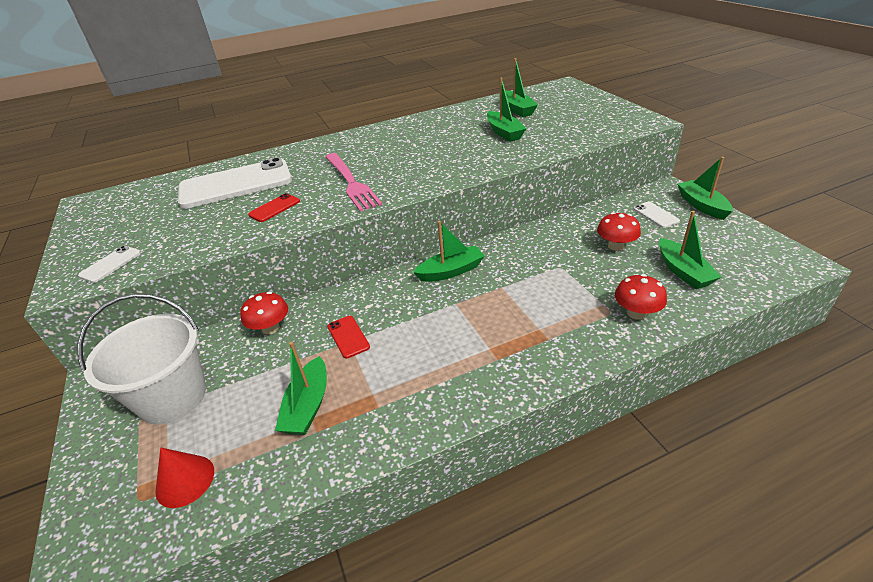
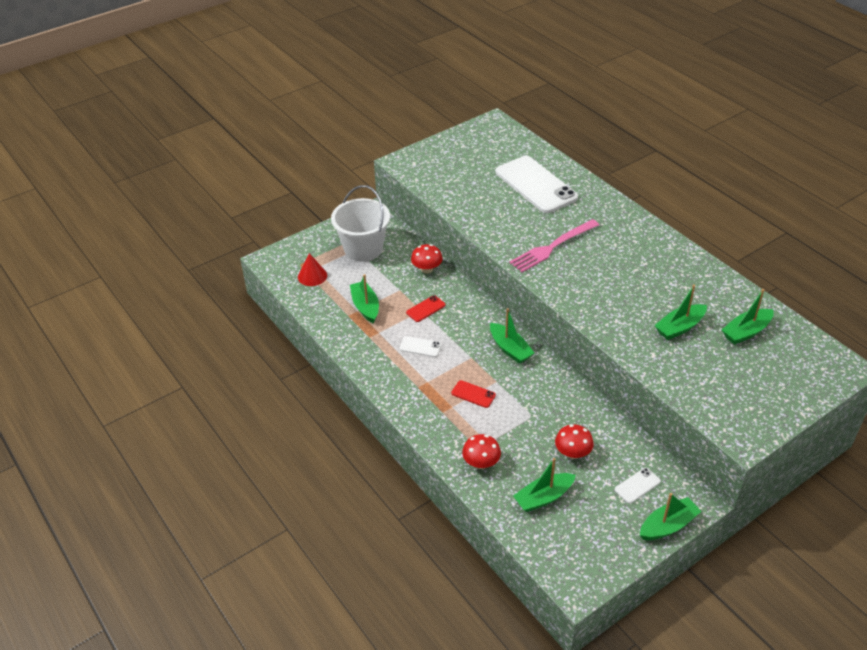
camera: 75 degrees right, 5 degrees up
white phone [78,246,141,283] -> white phone moved to [399,336,442,357]
red phone [248,193,300,222] -> red phone moved to [451,380,496,408]
green boat [275,342,327,435] -> green boat turned 75 degrees clockwise [350,274,379,323]

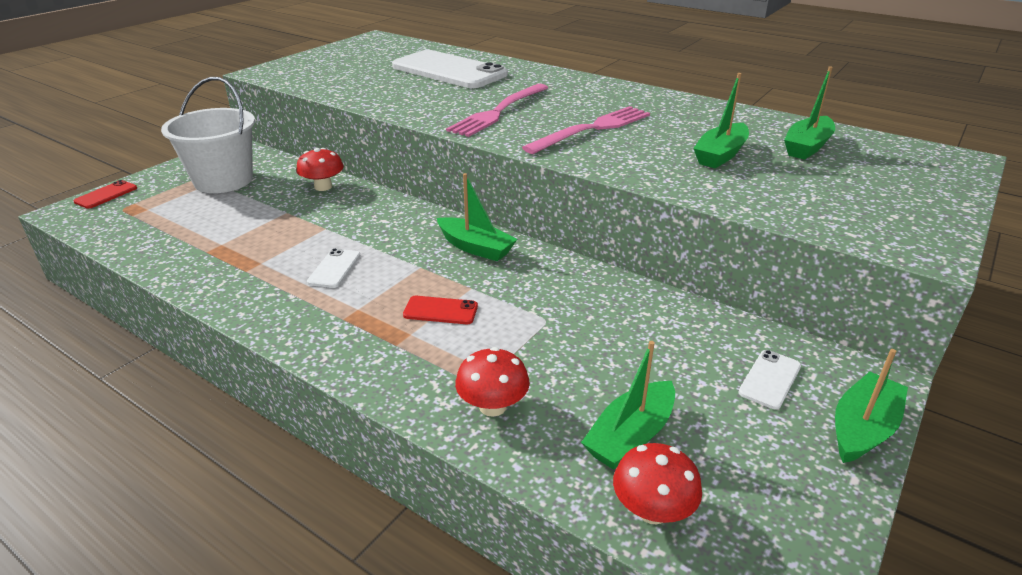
camera: 20 degrees left, 10 degrees down
red cone [298,253,327,286] -> none
green boat [350,274,379,323] -> none
white phone [399,336,442,357] -> white phone turned 75 degrees counterclockwise [307,248,361,288]
red phone [406,295,445,322] -> red phone moved to [73,180,137,209]
red mushroom [555,424,594,459] -> red mushroom moved to [613,443,702,524]
none -> pink fork [522,106,650,154]

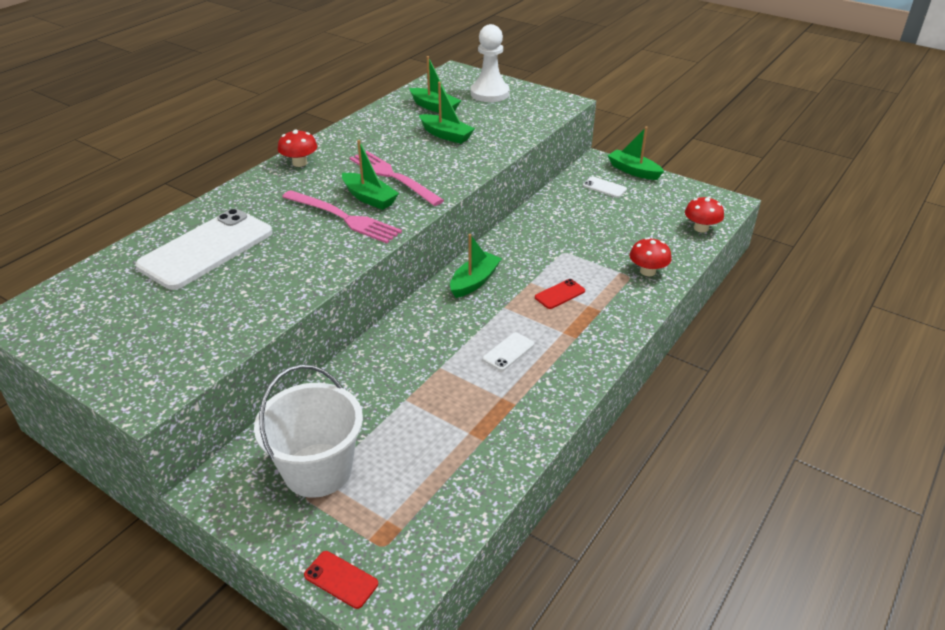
camera: 90 degrees left, 5 degrees up
red mushroom [296,148,344,191] -> red mushroom moved to [278,129,317,167]
white phone [307,248,361,288] -> white phone turned 60 degrees counterclockwise [483,332,534,371]
red phone [403,296,478,324] -> red phone turned 45 degrees clockwise [535,279,585,309]
green boat [581,341,675,470] -> green boat moved to [342,140,399,210]
none -> white pawn [471,24,510,102]

